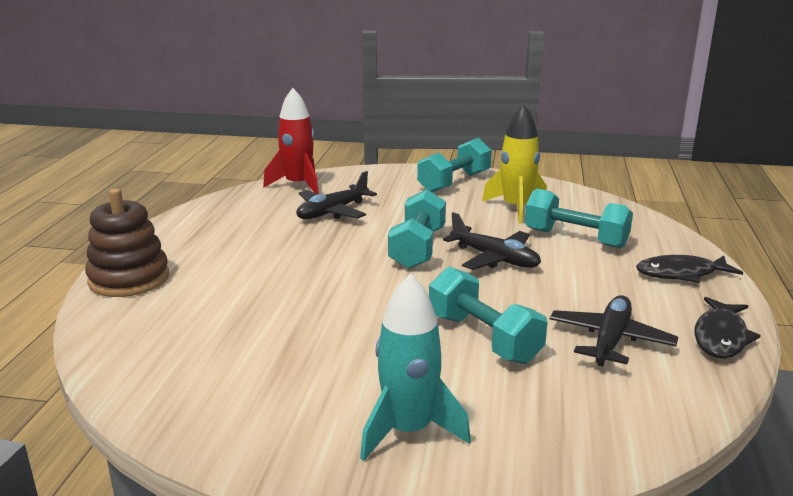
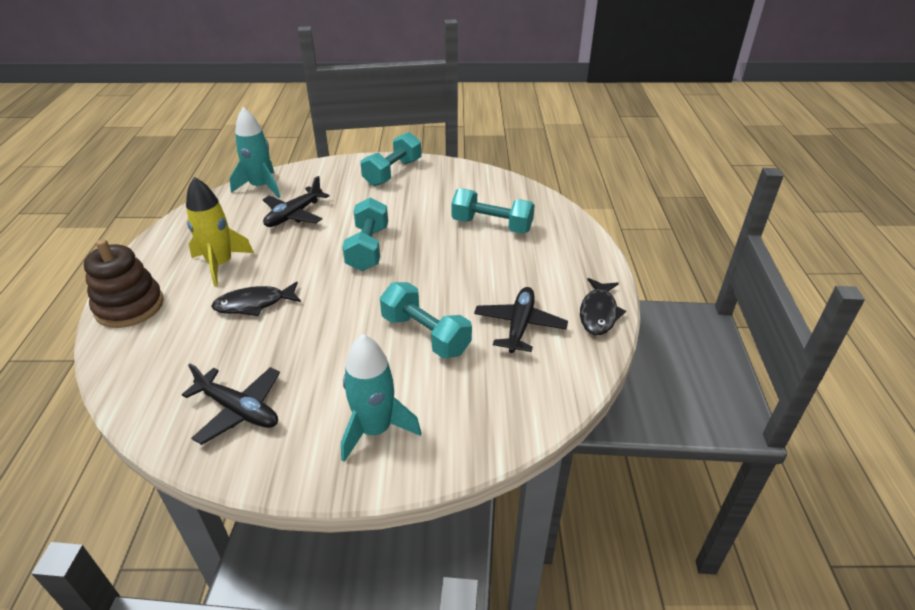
camera: 10 degrees left, 15 degrees up
red rocket [263,88,319,194] -> turquoise rocket [230,107,280,198]
black plane [443,212,541,270] -> black plane moved to [182,363,280,445]
yellow rocket [482,104,547,223] -> yellow rocket moved to [186,177,254,287]
black fish [636,255,743,283] -> black fish moved to [211,281,301,316]

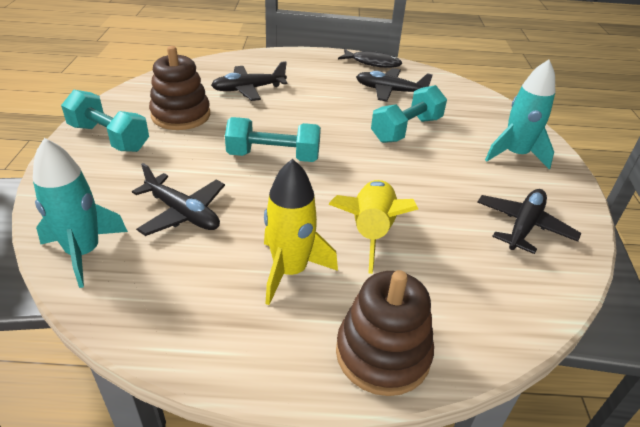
camera: 90 degrees left, 0 degrees up
black fish [211,281,301,316] -> yellow rocket [328,180,418,274]
turquoise dumbbell [451,188,535,233] -> black plane [211,61,288,101]
none -> brown stacking toy [149,46,210,130]

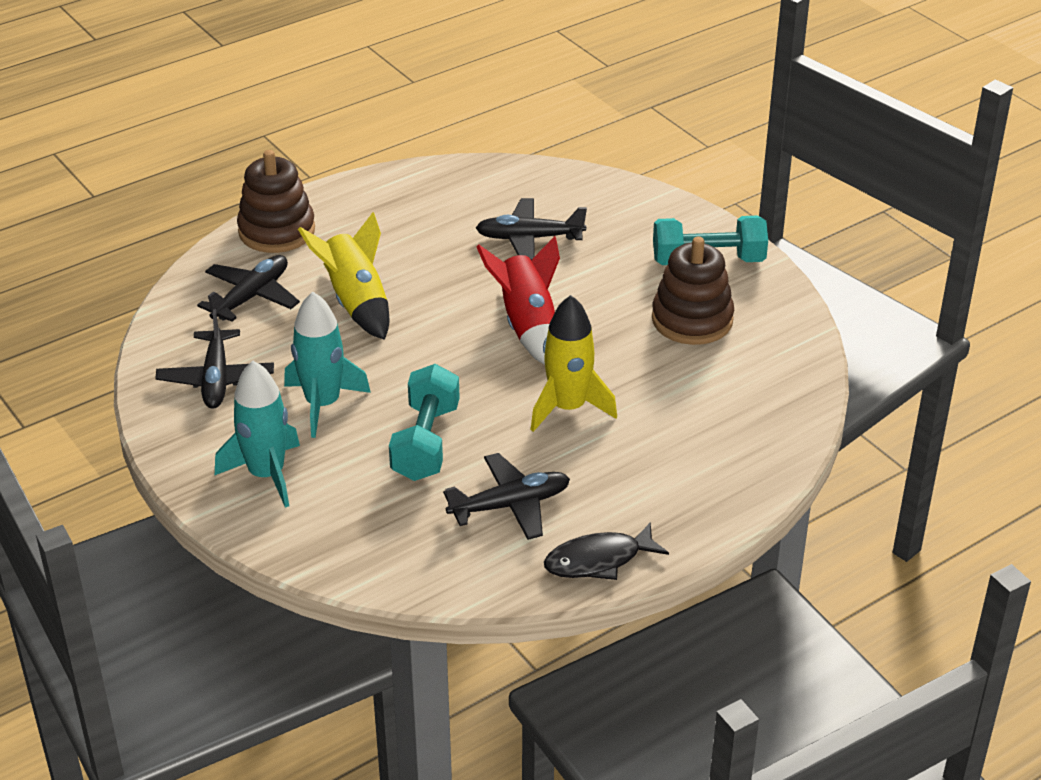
camera: 145 degrees right, 0 degrees up
turquoise rocket [33,138,128,288] -> turquoise rocket moved to [284,292,371,438]
black plane [211,61,288,101] -> black plane moved to [197,255,300,322]
turquoise dumbbell [225,117,321,162] -> red rocket [476,236,560,365]
yellow rocket [264,159,338,305] -> yellow rocket moved to [531,295,617,432]

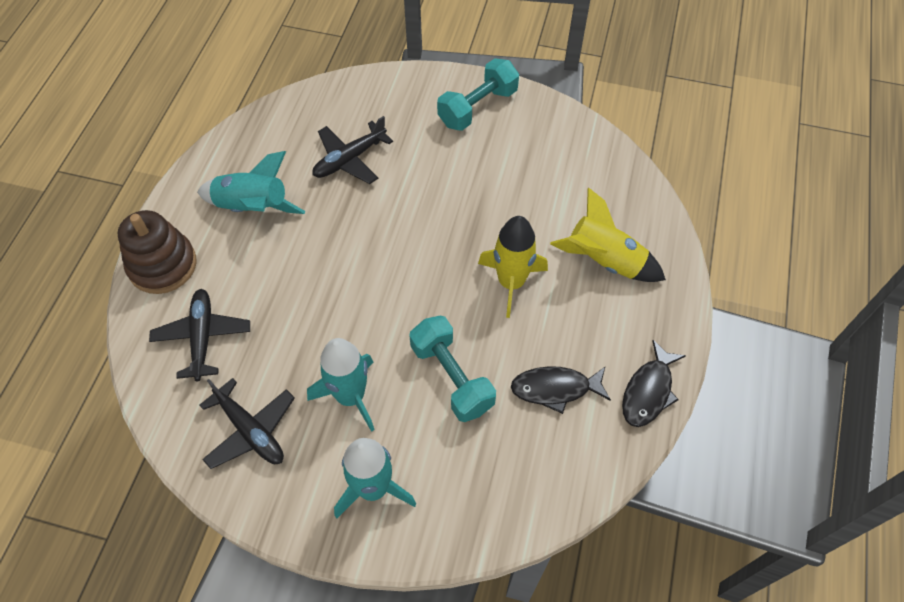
camera: 40 degrees left, 20 degrees up
yellow rocket [298,212,389,340] -> yellow rocket moved to [550,188,666,282]
black plane [443,453,570,540] -> black fish [511,366,611,414]
red rocket [476,236,560,365] -> none
brown stacking toy [652,236,734,345] -> none
none -> turquoise rocket [197,151,305,214]

